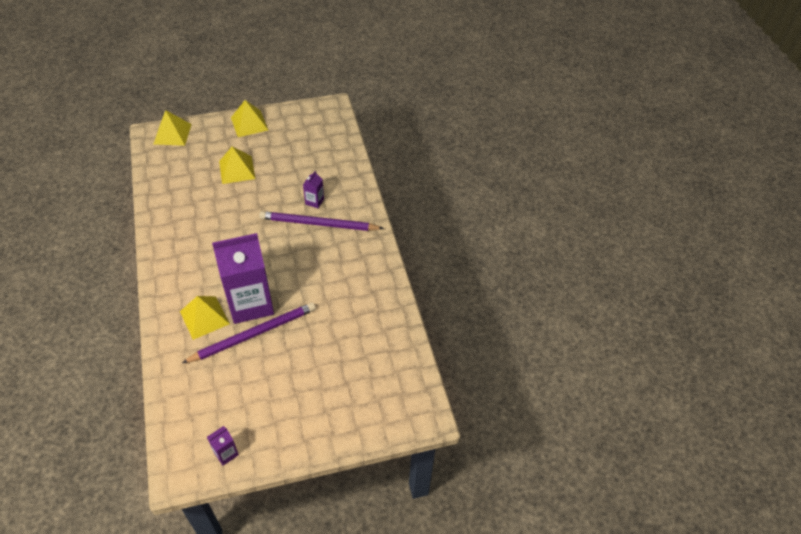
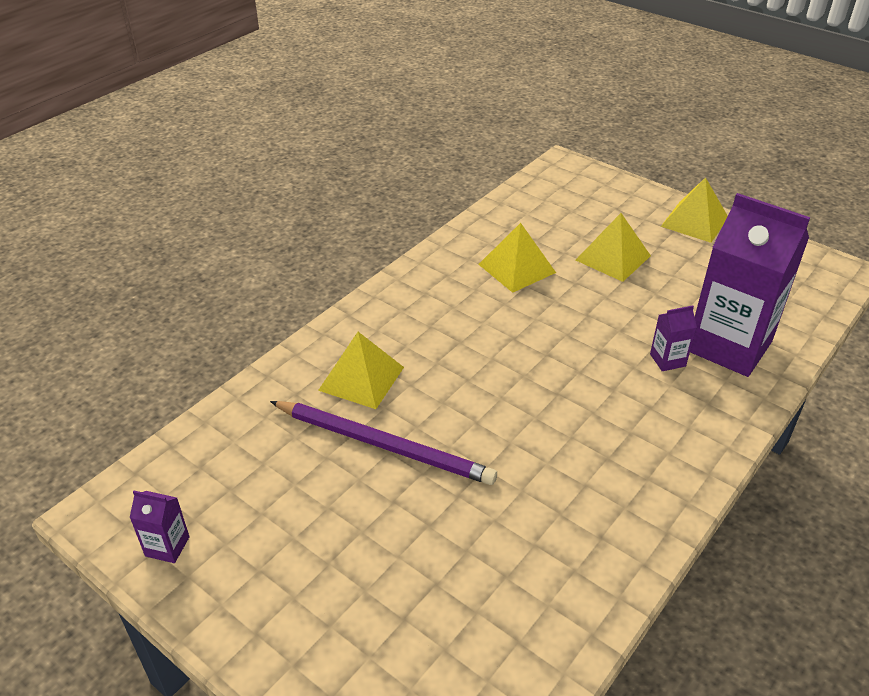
camera: 55 degrees right, 10 degrees down
yellow pyramid [154,110,192,146] -> yellow pyramid moved to [478,223,556,293]
purple carton [212,233,274,324] -> purple carton moved to [690,193,810,377]
purple pencil [259,211,384,231] -> none

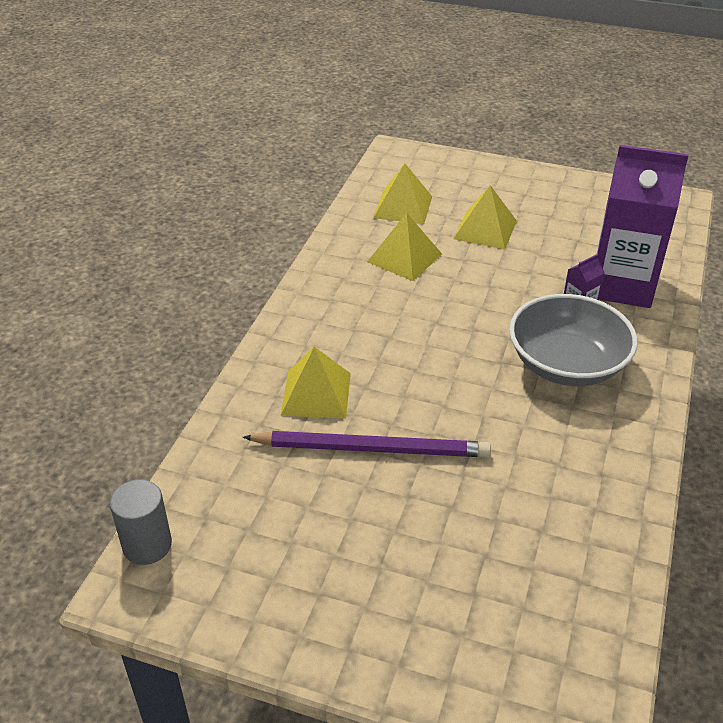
camera: 20 degrees left, 0 degrees up
purple carton [130,491,190,563] -> none
yellow pyramid [661,177,728,243] -> yellow pyramid moved to [373,163,432,224]
none -> grey cylinder [110,479,172,565]
none -> grey bowl [509,294,638,386]

